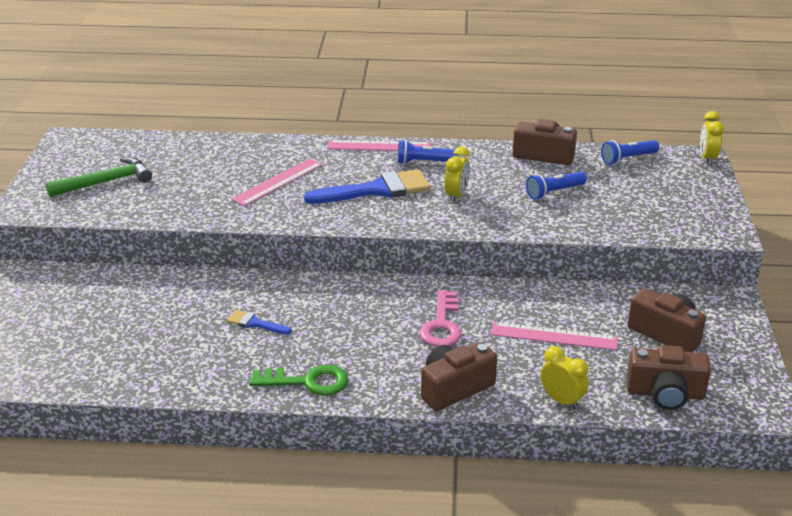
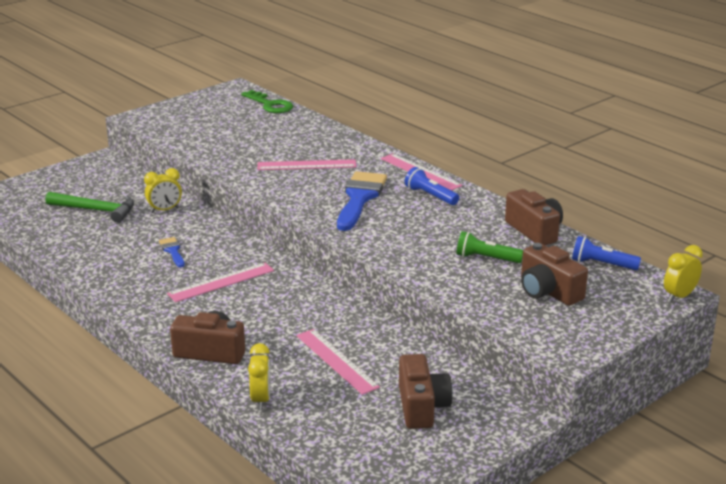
camera: 45 degrees right, 5 degrees down
green hammer [45,157,152,197] -> green hammer moved to [45,192,134,223]
green key [249,365,349,395] -> green key moved to [241,90,293,113]
blue brush [304,169,430,204] -> blue brush turned 105 degrees counterclockwise [337,171,387,231]
pink key [419,290,462,347] -> none
yellow clock [445,147,470,203] -> yellow clock moved to [144,168,182,213]
blue flashlight [526,172,587,200] -> green flashlight [456,231,523,263]
brown camera [627,345,711,410] -> brown camera moved to [521,243,588,306]
none -> pink ruler [167,263,274,302]

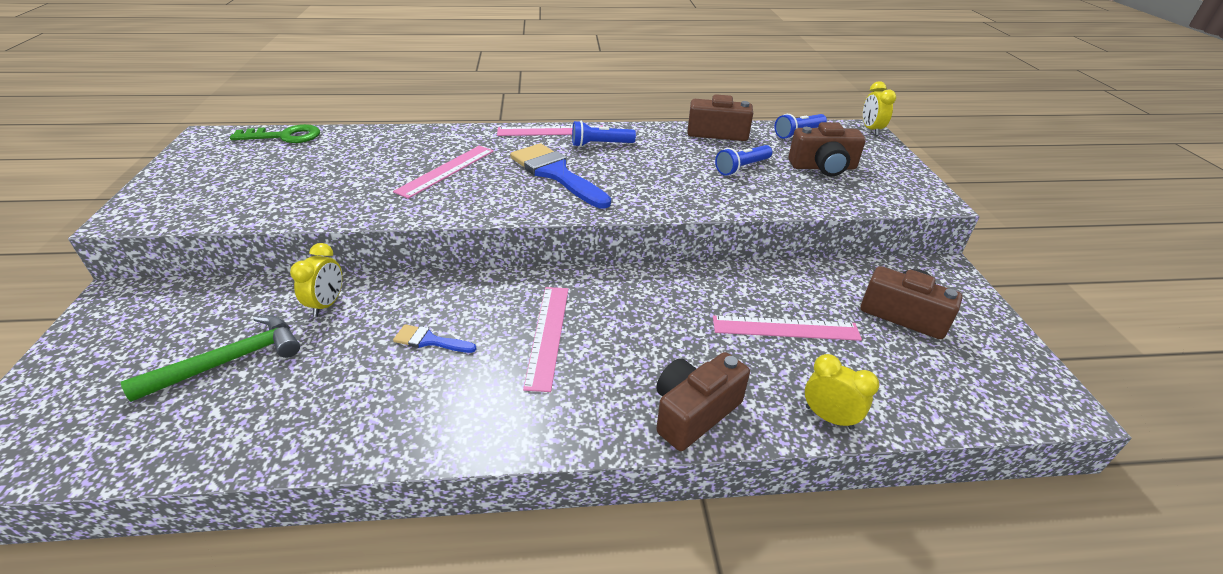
camera: 55 degrees left, 10 degrees up
green flashlight [456,231,523,263] -> blue flashlight [715,145,772,176]

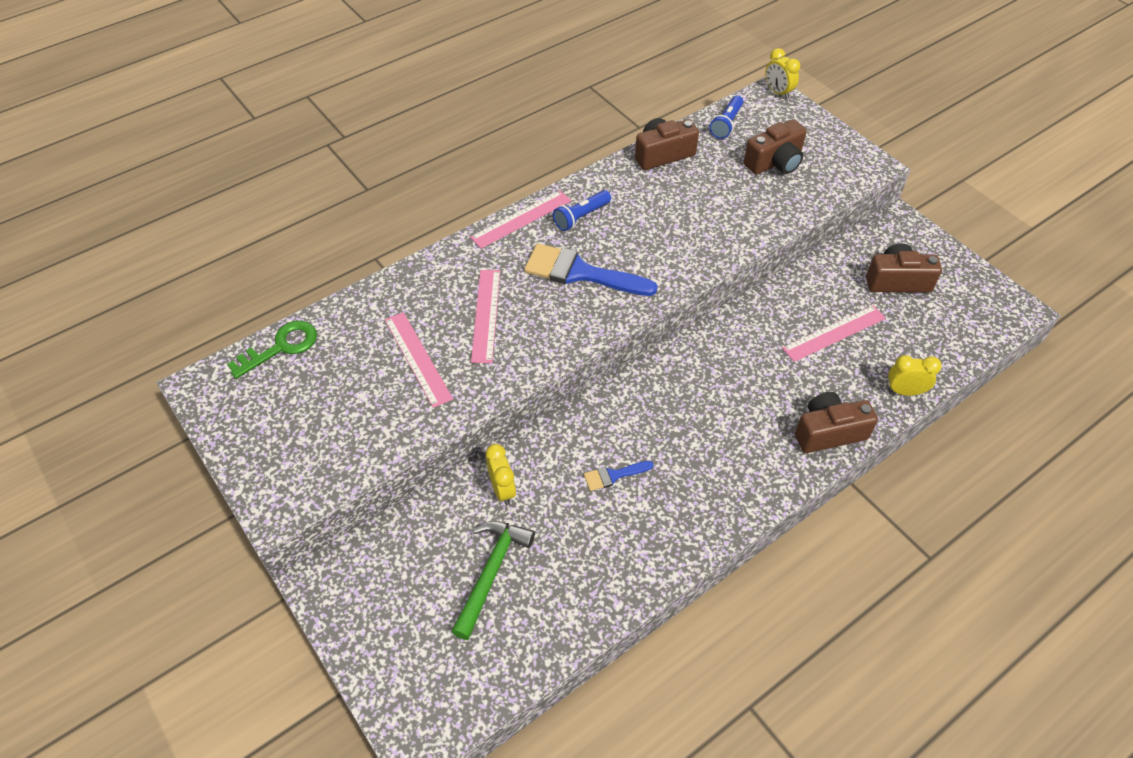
camera: 30 degrees left, 15 degrees up
pink ruler [523,287,568,392] -> pink ruler moved to [385,312,453,408]
brown camera [656,352,750,451] -> brown camera turned 60 degrees clockwise [795,392,878,453]
blue flashlight [715,145,772,176] -> none

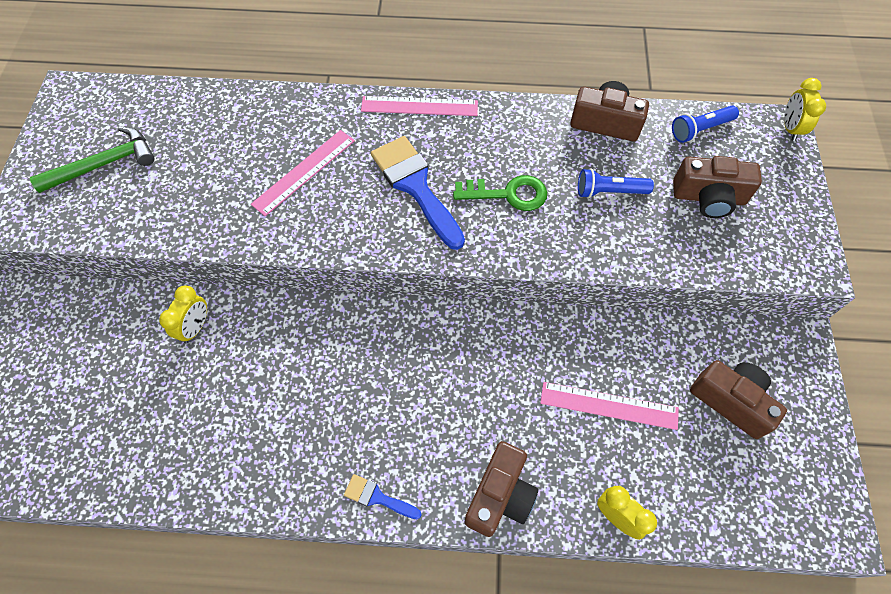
camera: 40 degrees right, 10 degrees up
green key [227,321,317,379] -> green key moved to [453,175,547,211]
pink ruler [385,312,453,408] -> none
green hammer [451,521,535,640] -> green hammer moved to [30,126,155,193]
blue flashlight [553,190,611,231] -> blue flashlight moved to [578,168,654,198]
blue brush [584,461,654,491] -> blue brush moved to [344,474,422,519]
brown camera [795,392,878,453] -> brown camera turned 90 degrees clockwise [464,441,538,537]

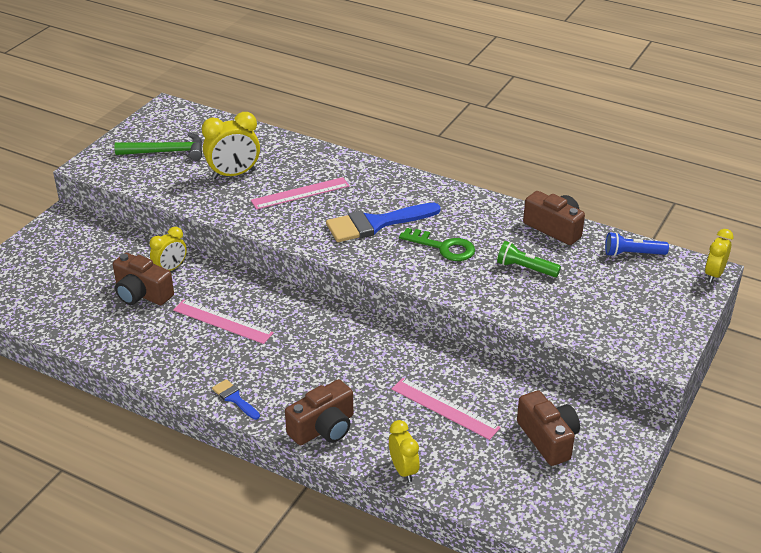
camera: 25 degrees right, 25 degrees down
pink ruler [361,96,478,116] -> pink ruler moved to [173,300,274,344]
blue brush [371,136,465,250] -> blue brush turned 105 degrees counterclockwise [326,203,441,242]
blue flashlight [578,168,654,198] -> green flashlight [497,241,561,277]
brown camera [673,156,762,218] -> brown camera moved to [113,253,174,305]
none -> yellow clock [202,112,260,179]

